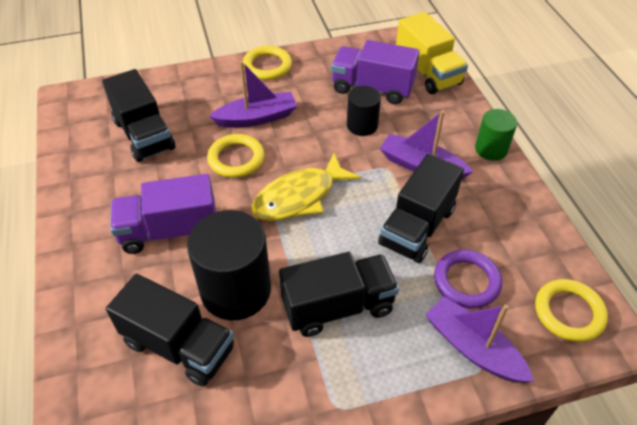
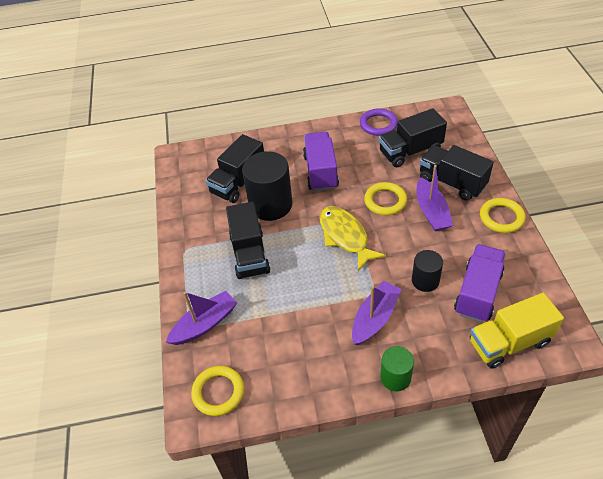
camera: 100 degrees right, 0 degrees up
black truck [378,154,464,263] -> black truck moved to [419,145,494,201]
purple ring [434,250,502,308] -> purple ring moved to [360,108,398,136]

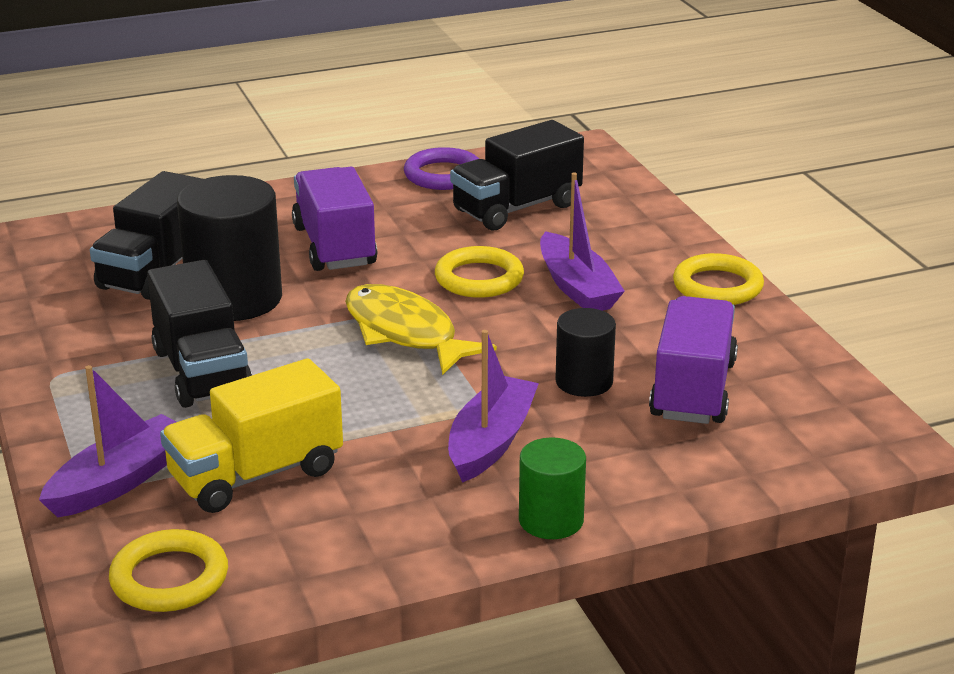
camera: 15 degrees left, 20 degrees down
black truck [419,145,494,201] -> none
yellow truck [470,293,564,369] -> yellow truck moved to [160,358,343,513]

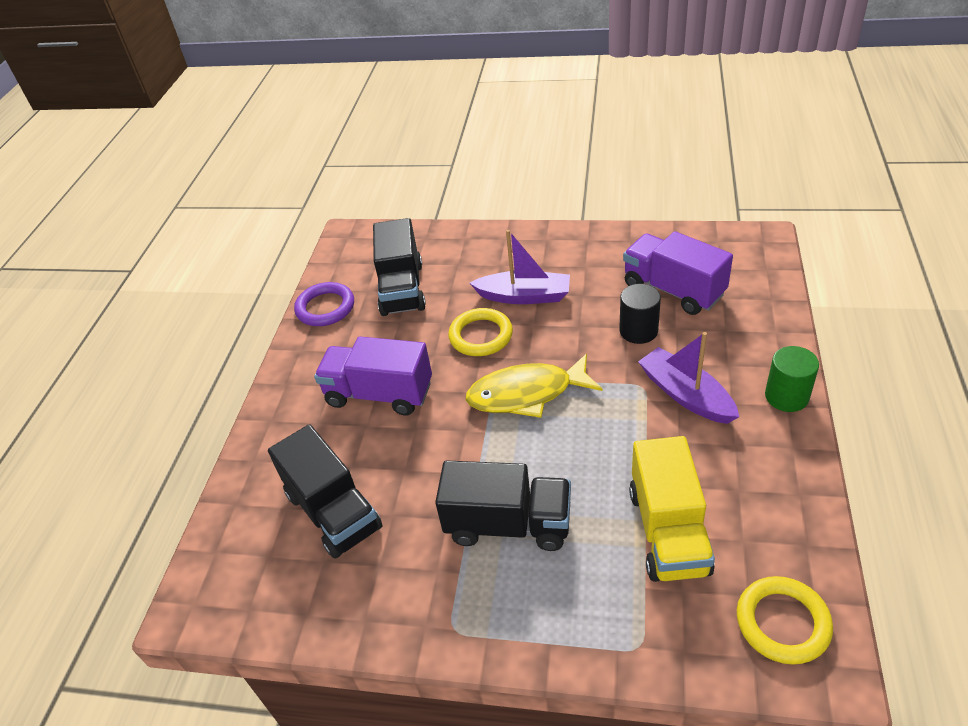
camera: 55 degrees left, 15 degrees up
purple boat [39,365,176,518] -> none
black cylinder [177,175,282,321] -> none
yellow ring [673,253,764,305] -> none

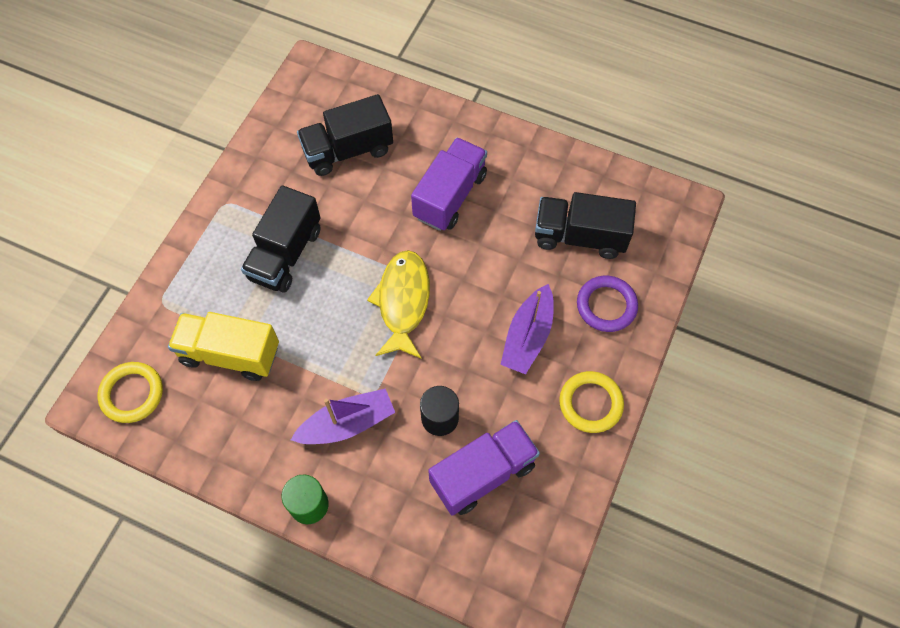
camera: 100 degrees right, 20 degrees up
purple ring [294,282,354,326] -> purple ring moved to [577,275,638,332]
yellow ring [448,308,513,356] -> yellow ring moved to [559,371,624,433]

